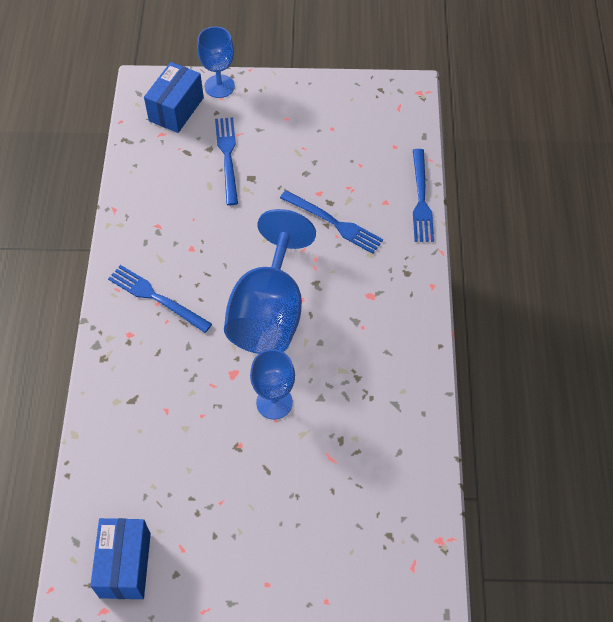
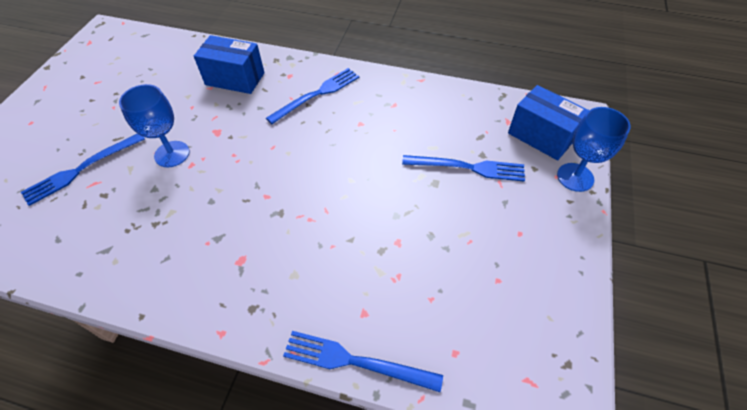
camera: 105 degrees right, 5 degrees down
blue box [90,518,151,599] -> blue box moved to [194,35,265,94]
blue goblet [224,209,316,354] -> none
blue fork [280,190,383,254] -> blue fork moved to [21,134,145,206]

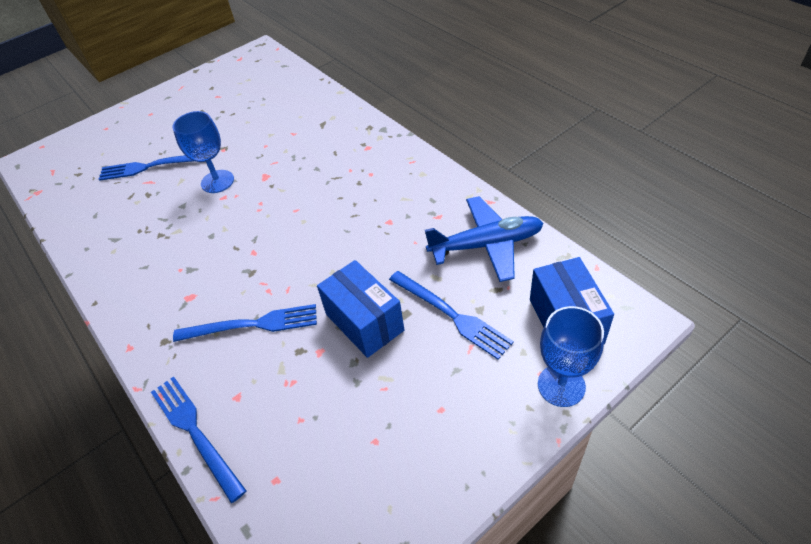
camera: 40 degrees right, 5 degrees down
blue box [194,35,265,94] -> blue box moved to [317,260,404,358]
blue fork [266,68,360,124] -> blue fork moved to [173,304,317,342]
none -> blue plane [425,196,544,282]

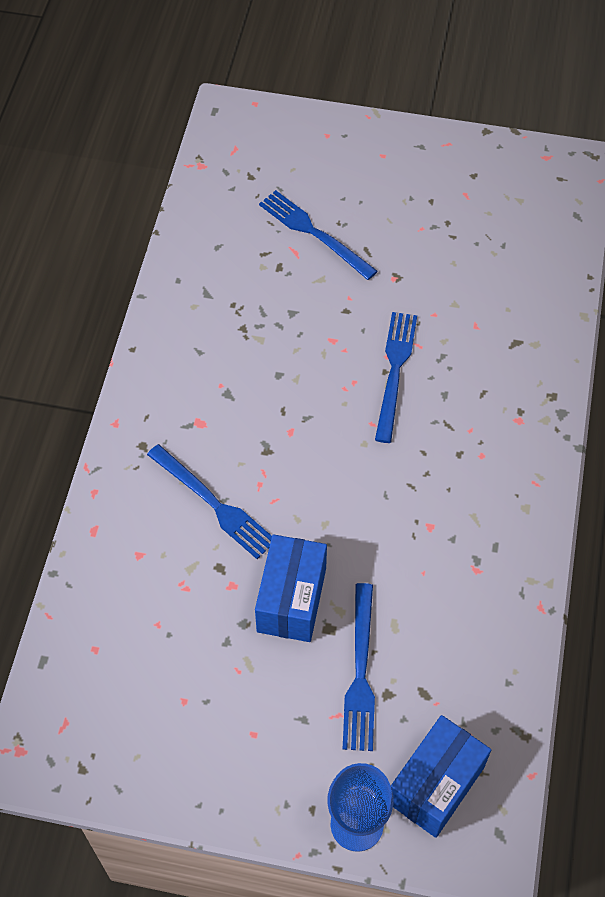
camera: 45 degrees right, 10 degrees up
blue fork [151,376,247,503] -> blue fork moved to [375,312,417,443]
blue goblet [172,111,234,193] -> none
blue plane [425,196,544,282] -> none

